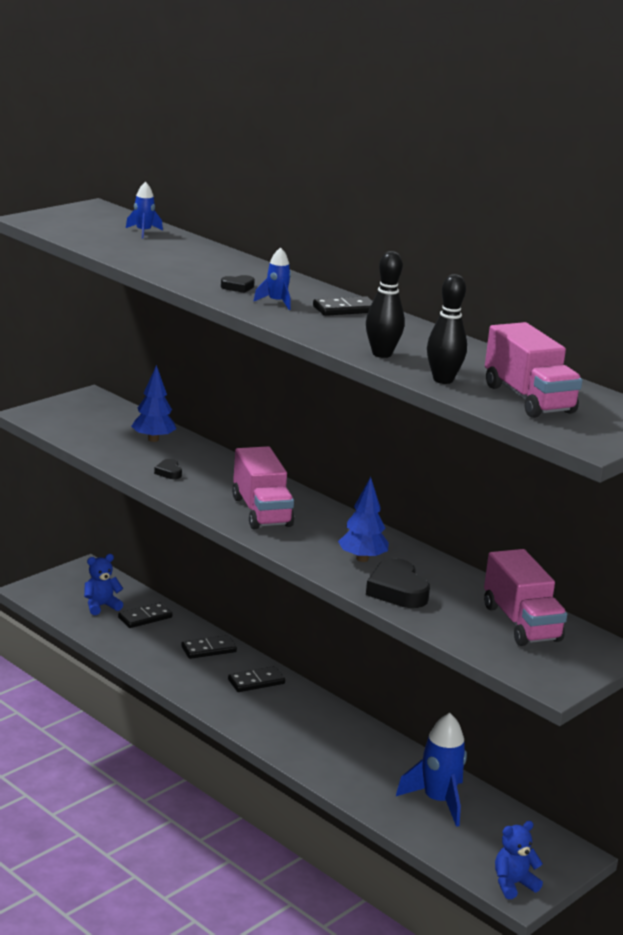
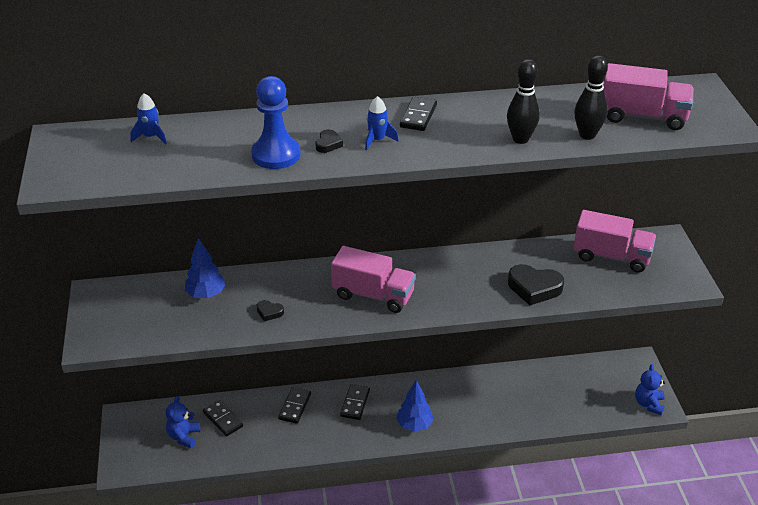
camera: 50 degrees left, 15 degrees up
black domino [118,602,172,628] -> black domino turned 45 degrees counterclockwise [203,400,243,436]
blue tree [338,477,389,562] -> blue tree moved to [396,380,433,432]
blue rocket [396,713,467,827] -> none
none -> blue pawn [251,76,300,169]

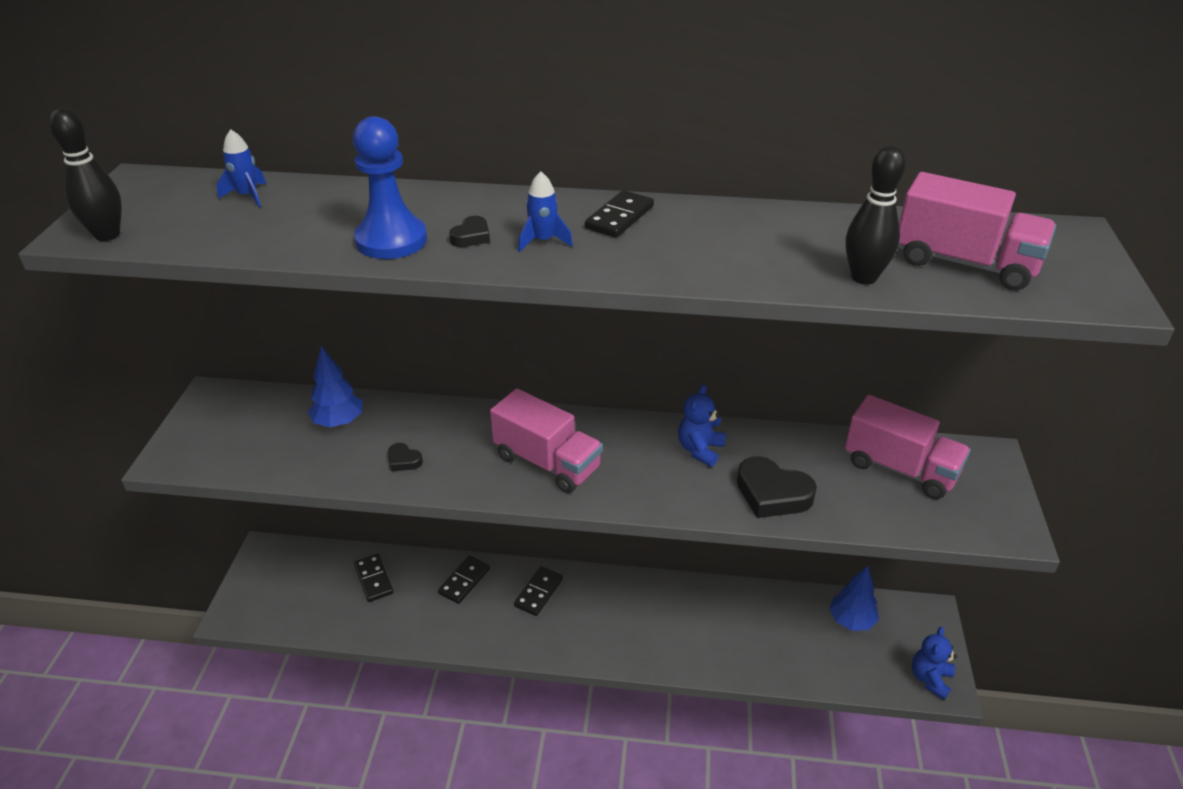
camera: 15 degrees right, 0 degrees up
blue teddy bear [166,396,200,448] -> blue teddy bear moved to [678,384,726,467]
blue tree [396,380,433,432] -> blue tree moved to [829,566,879,631]
black bowling pin [507,59,540,144] -> black bowling pin moved to [49,108,122,241]

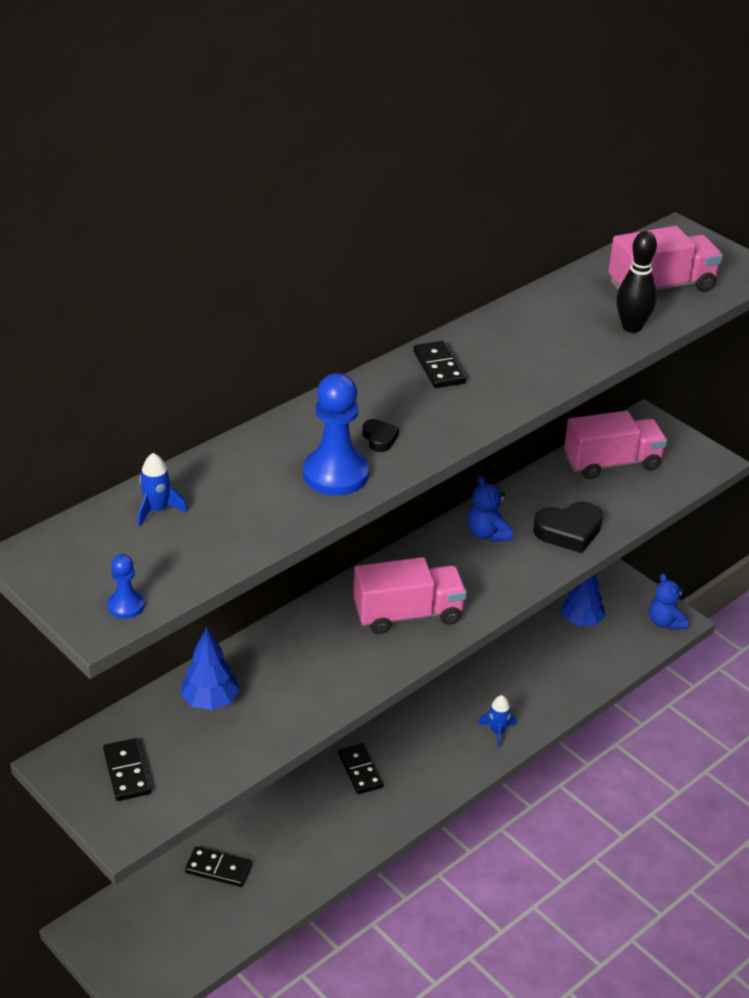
camera: 50 degrees left, 0 degrees up
black bowling pin [49,108,122,241] -> blue pawn [107,554,145,619]
black heart [388,443,423,471] -> none
black domino [438,555,490,604] -> black domino moved to [103,738,151,801]
blue rocket [518,171,573,252] -> blue rocket moved to [478,695,516,749]

